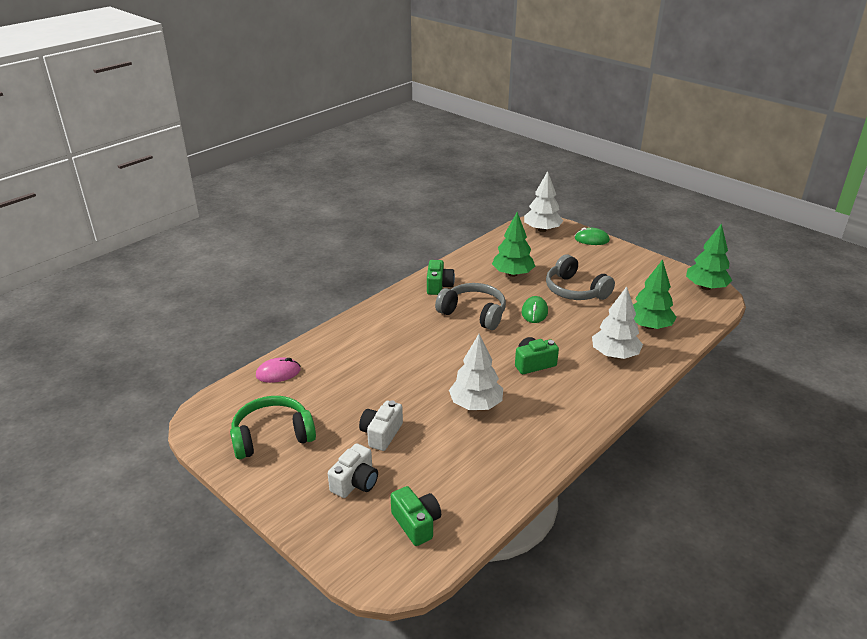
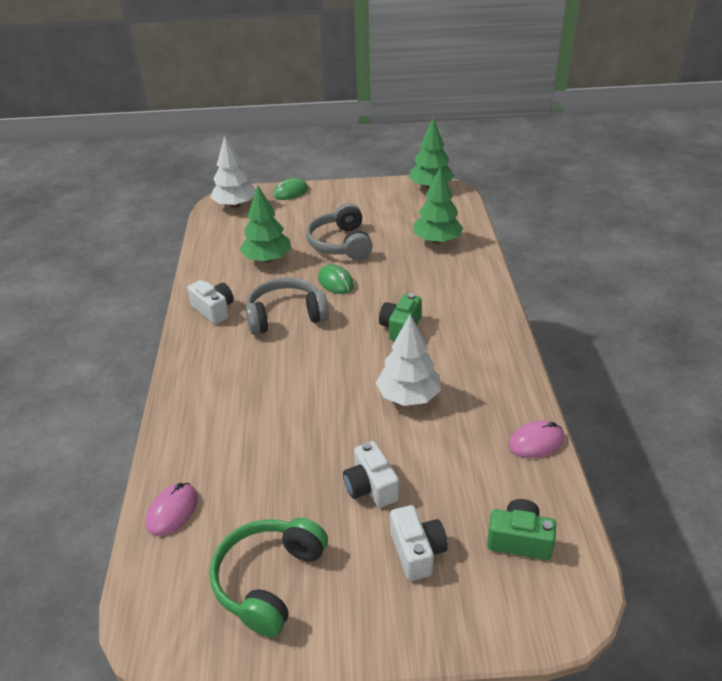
camera: 45 degrees left, 5 degrees up
green camera [427,260,455,295] -> white camera [187,280,234,324]
grey headphones [546,254,615,300] -> grey headphones turned 75 degrees clockwise [306,203,372,260]
white tree [592,286,643,359] -> none
none -> pink mouse [509,421,564,458]

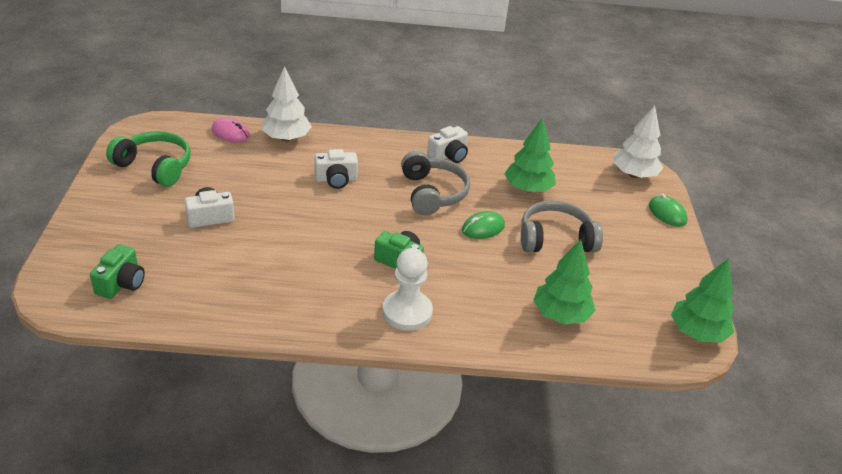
camera: 90 degrees right, 0 degrees up
white tree [376,315,441,406] -> white tree moved to [261,66,312,141]
white camera [390,505,448,581] -> white camera moved to [314,149,358,189]
pink mouse [509,421,564,458] -> none
none -> white pawn [382,248,433,331]

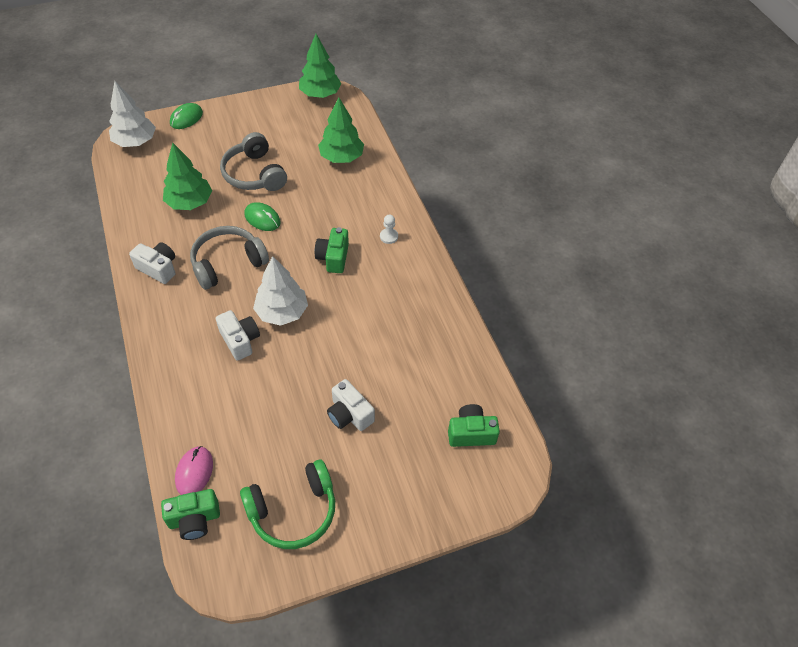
camera: 110 degrees left, 15 degrees up
green headphones [106,131,191,187] -> green headphones turned 120 degrees counterclockwise [240,460,335,549]
white tree [261,66,312,141] -> white tree moved to [253,256,308,326]
white pawn [382,248,433,331] -> white pawn [380,214,398,244], size x0.47
none -> green camera [161,489,220,540]

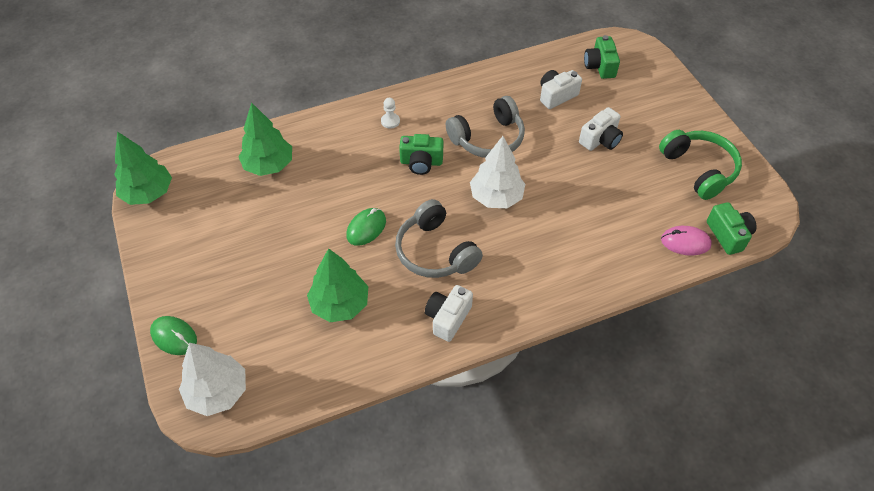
camera: 90 degrees left, 0 degrees up
white camera [216,310,260,361] -> white camera moved to [540,70,582,109]
grey headphones [220,132,287,191] -> grey headphones moved to [446,96,525,158]

